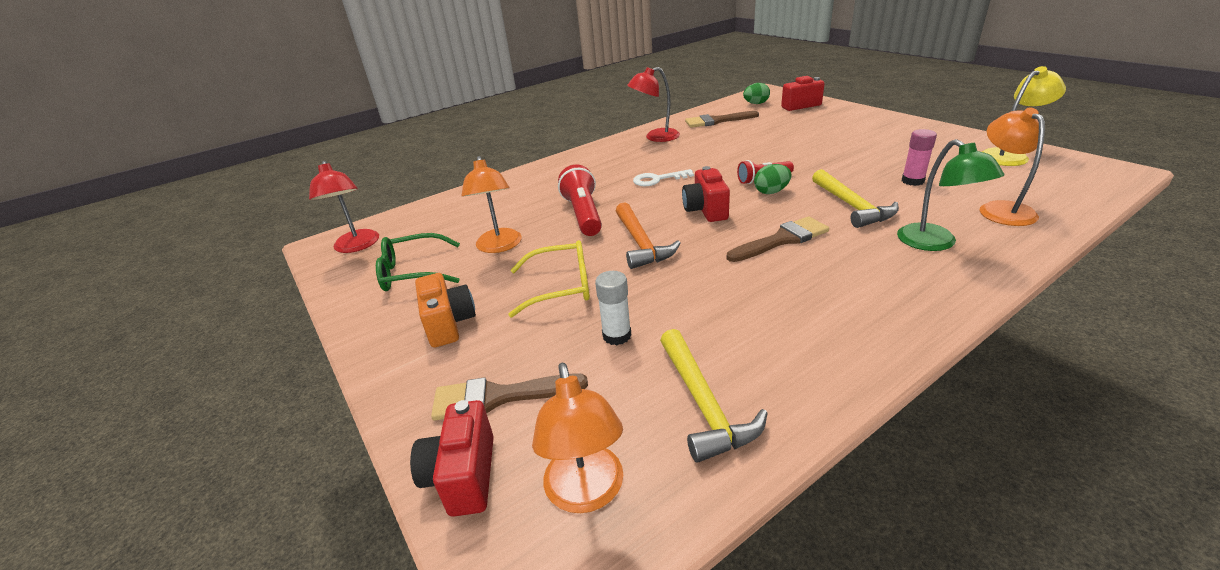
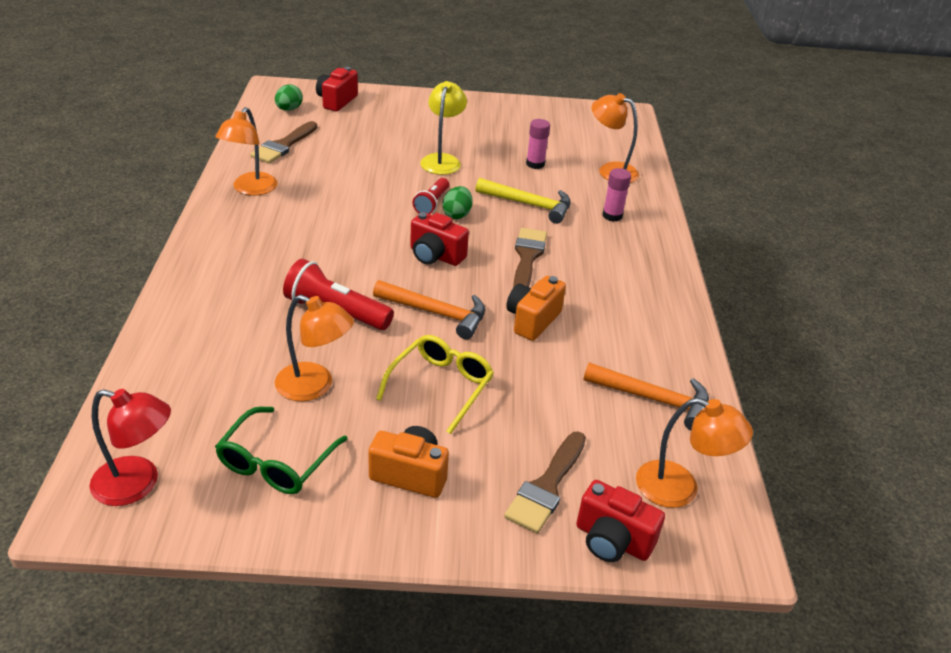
camera: 60 degrees left, 5 degrees up
white glue stick [595,271,631,345] -> none
red lamp [628,67,680,142] -> orange lamp [215,107,277,196]
white key [633,169,694,186] -> none
yellow hammer [660,329,768,463] -> orange hammer [583,362,709,430]
green lamp [897,139,1004,251] -> pink glue stick [602,168,631,222]
yellow lamp [982,66,1066,166] -> yellow lamp moved to [420,81,467,175]
none -> orange camera [506,276,566,341]

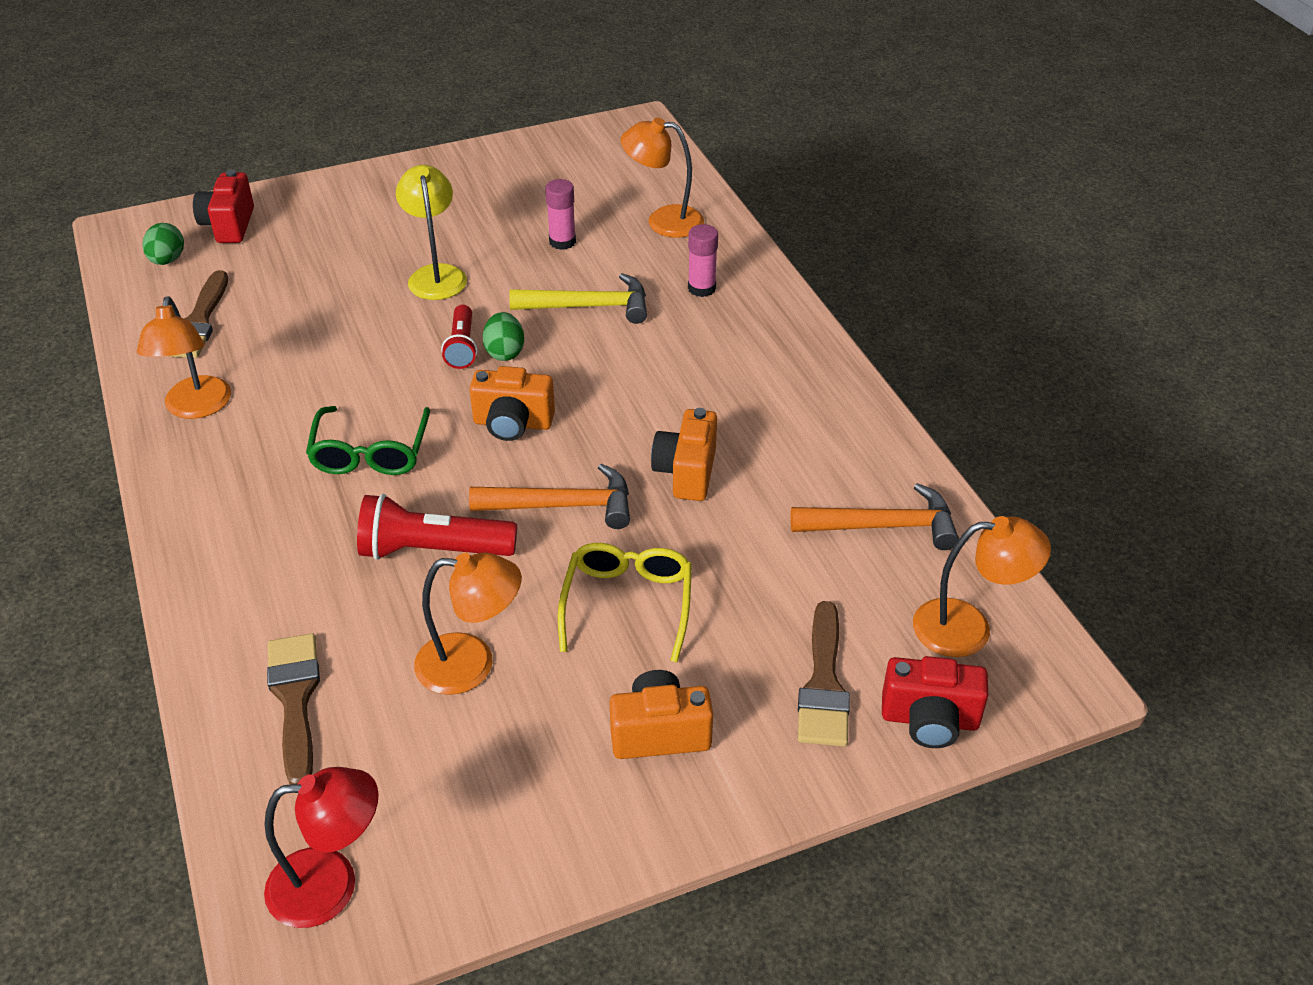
camera: 20 degrees left, 5 degrees up
green glasses [215,407,347,494] -> green glasses moved to [306,406,430,475]
red camera [410,212,469,266] -> orange camera [469,366,555,441]
brown brush [513,228,547,288] -> brown brush moved to [267,633,320,785]

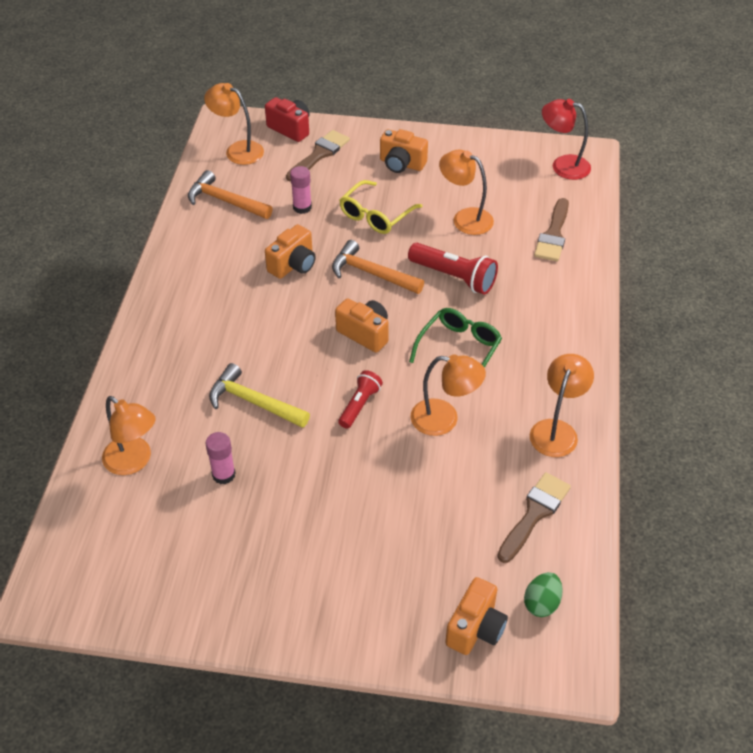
camera: 150 degrees left, 5 degrees up
red camera [193,170,254,243] -> orange camera [445,577,508,655]
yellow lamp [396,165,467,300] -> none
green egg [483,312,524,361] -> none
pink glue stick [688,224,718,297] -> pink glue stick moved to [290,166,312,214]
none -> orange lamp [410,354,486,436]

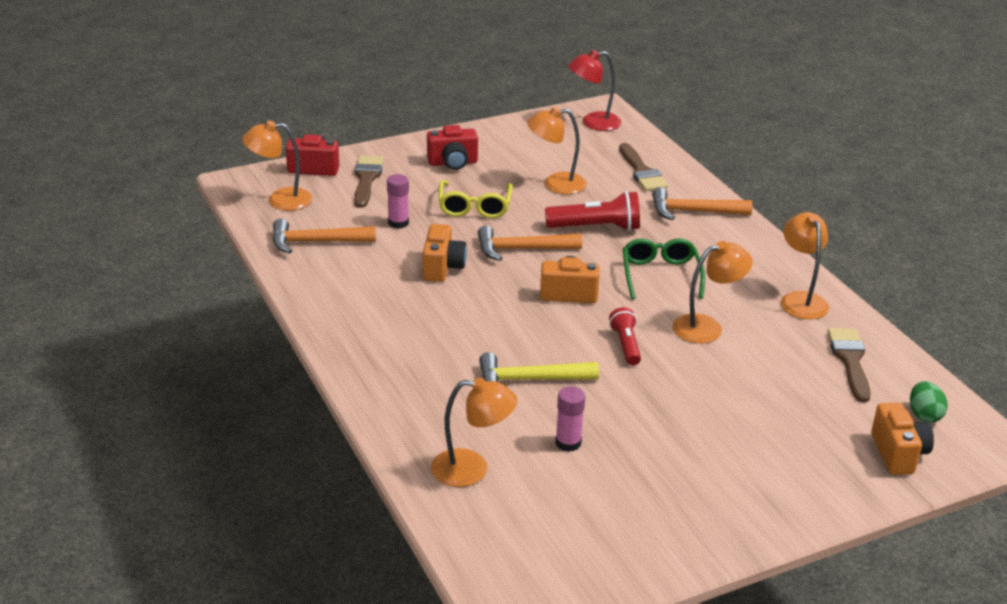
camera: 35 degrees left, 15 degrees down
orange camera [380,129,428,173] -> red camera [427,125,478,170]
none -> orange hammer [652,187,752,220]

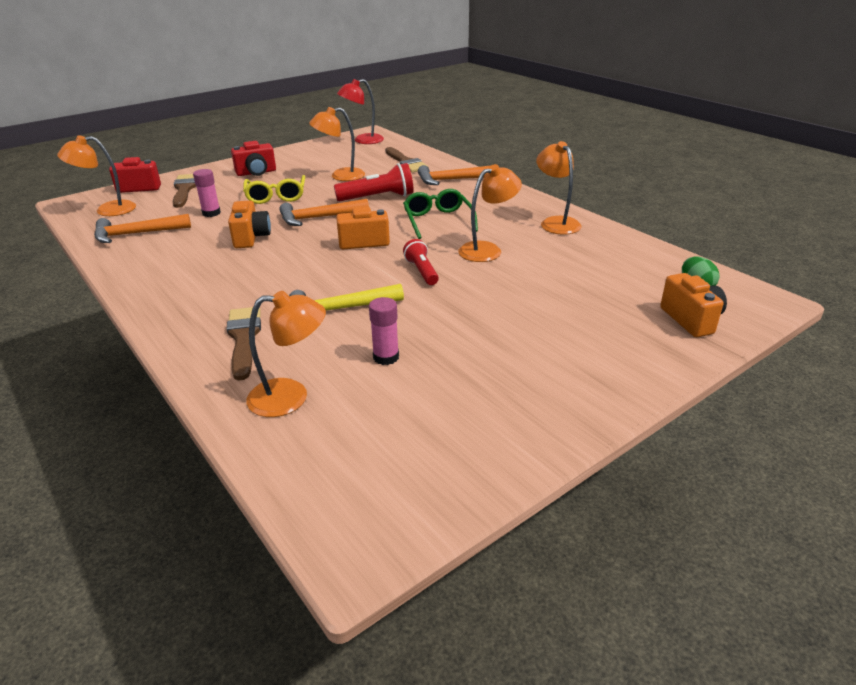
camera: 10 degrees left, 0 degrees up
brown brush [827,328,871,402] -> brown brush moved to [226,307,261,381]

